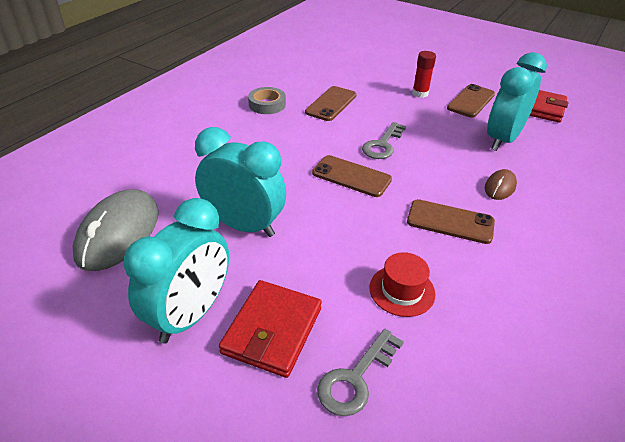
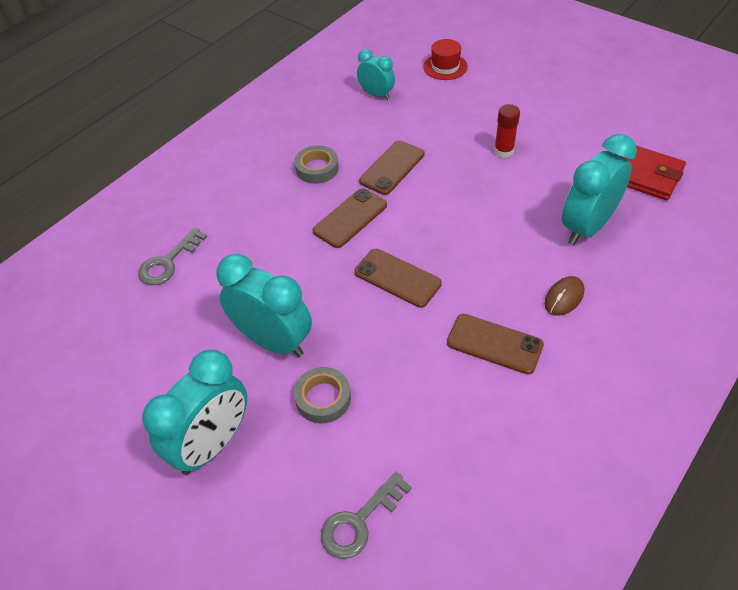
camera: 10 degrees right, 10 degrees up
grey mouse [73,189,159,271] -> none
red wallet [219,280,322,378] -> none
grey key [362,122,406,159] -> grey key moved to [138,228,207,285]
red hat [369,252,435,317] -> red hat moved to [423,39,468,80]
brown phone [447,84,495,118] -> brown phone moved to [313,189,387,248]
none -> grey tape [294,367,351,423]
none -> turquoise clock [357,49,395,100]

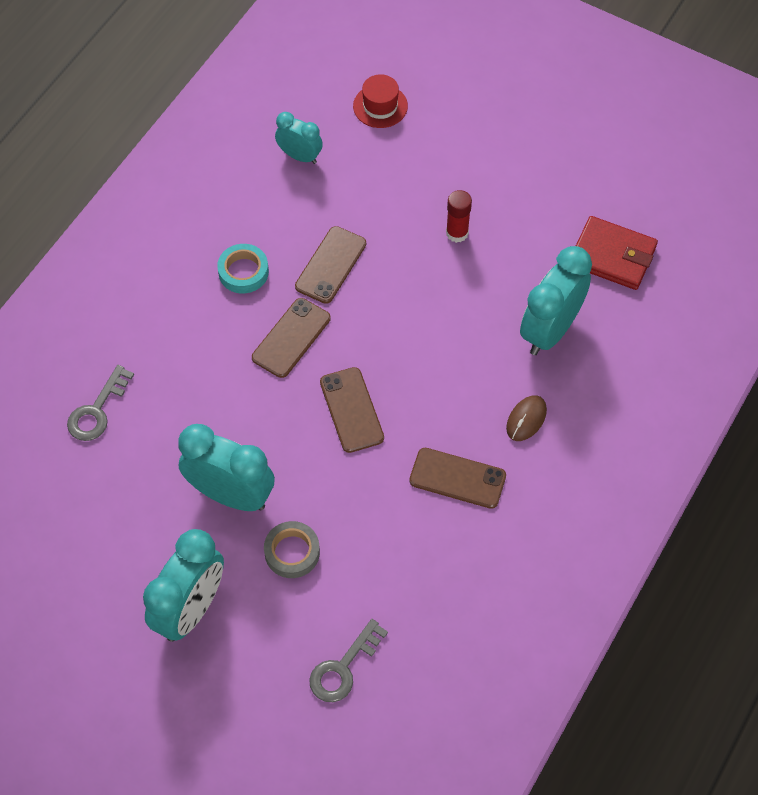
camera: 10 degrees left, 10 degrees up
grey tape [294,145,339,184] -> turquoise tape [217,244,269,293]
brown phone [354,249,442,308] -> brown phone turned 45 degrees clockwise [320,367,384,453]

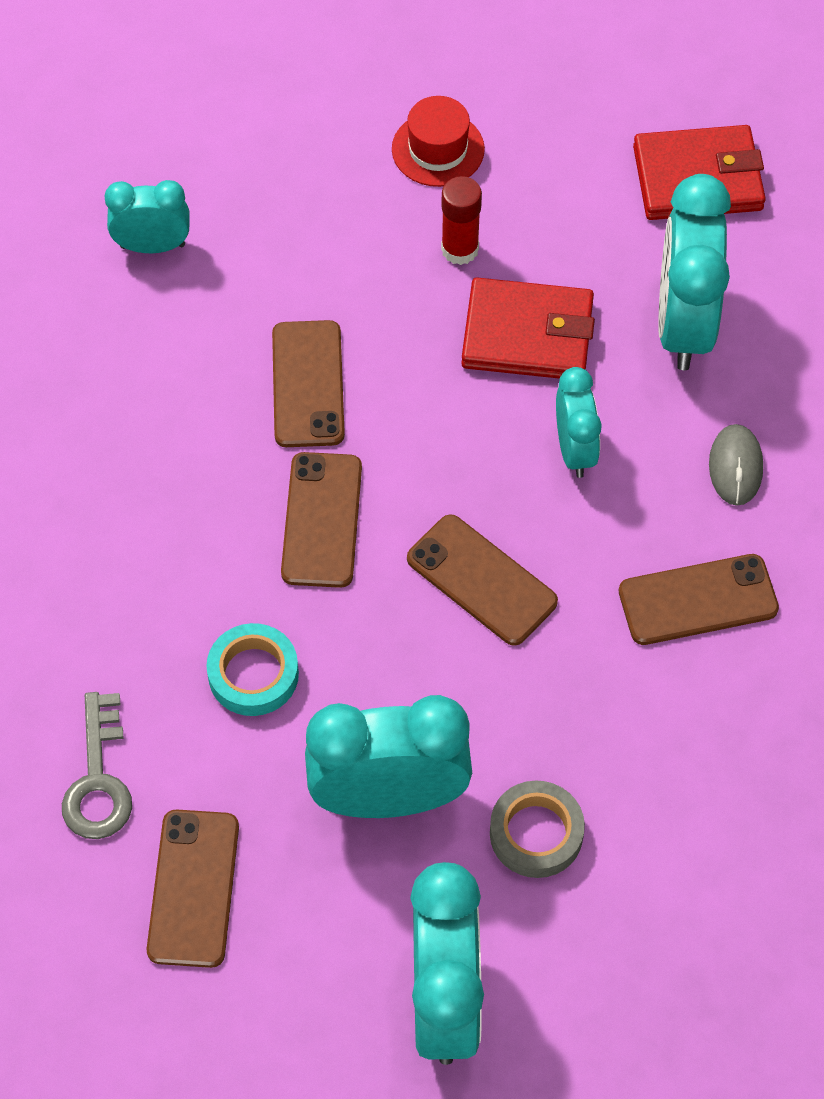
camera: 30 degrees left, 0 degrees up
turquoise tape [217,244,269,293] -> turquoise tape moved to [206,623,299,716]
grey key [309,619,388,702] -> none
red hat [353,74,408,128] -> red hat moved to [392,96,485,187]
brown mouse [506,395,547,441] -> grey mouse [709,424,763,506]
none -> brown phone [147,810,239,968]
none -> red wallet [461,277,595,379]
none -> turquoise clock [556,367,602,478]

